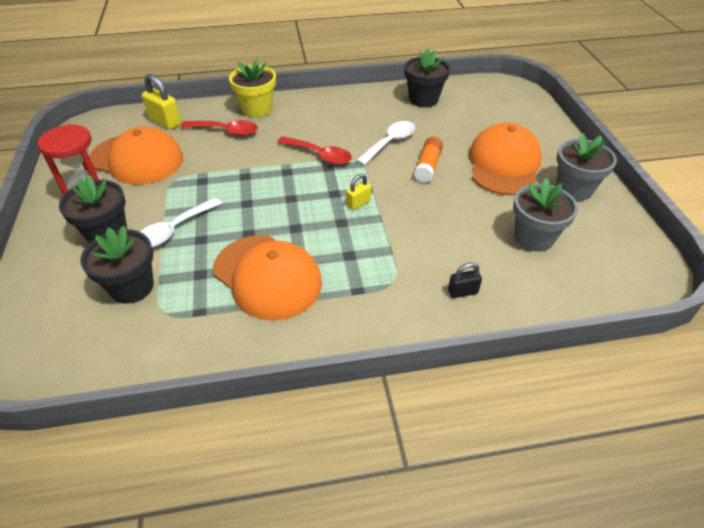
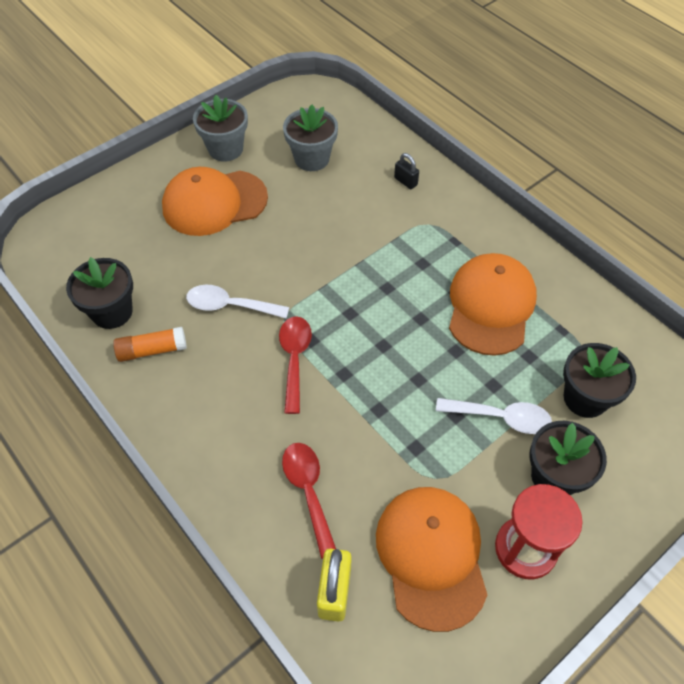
camera: 120 degrees left, 10 degrees up
yellow flower pot [229,59,276,117] -> none
yellow padlock [346,174,371,210] -> none
orange glue stick [414,137,443,183] -> orange glue stick moved to [113,327,187,362]

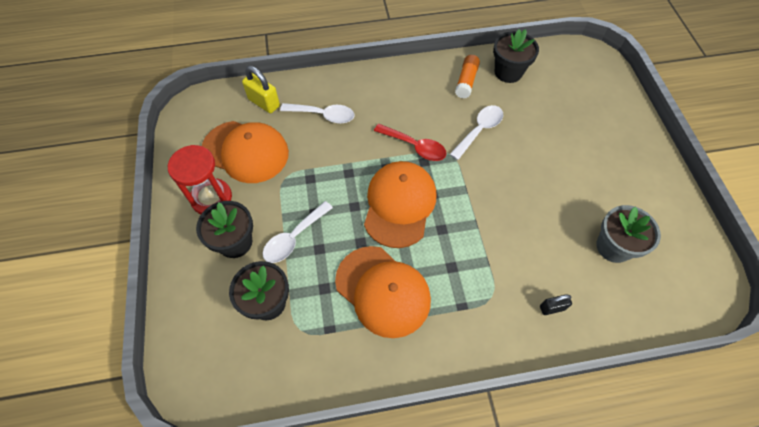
camera: 120 degrees right, 5 degrees up
orange cap [162,167,268,236] -> orange cap moved to [364,161,437,248]
grey flower pot [193,95,248,162] -> none
red spoon [282,443,336,559] -> white spoon [280,103,354,124]

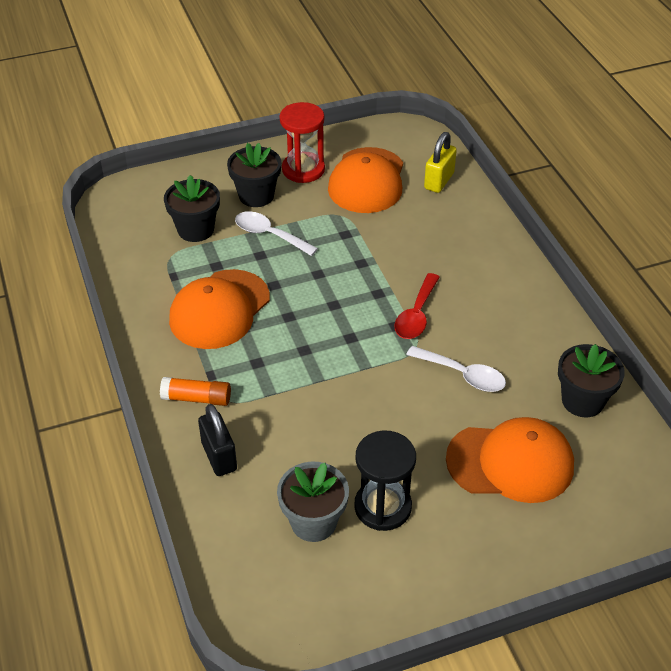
camera: 80 degrees right, 15 degrees down
white spoon [280,103,354,124] -> none
orange cap [364,161,437,248] -> orange cap moved to [446,417,574,503]
orange glue stick [455,55,480,99] -> orange glue stick moved to [160,377,231,406]
black padlock [540,294,572,315] -> black padlock [198,404,237,476], size x1.66
none -> black hourglass [354,431,416,531]

